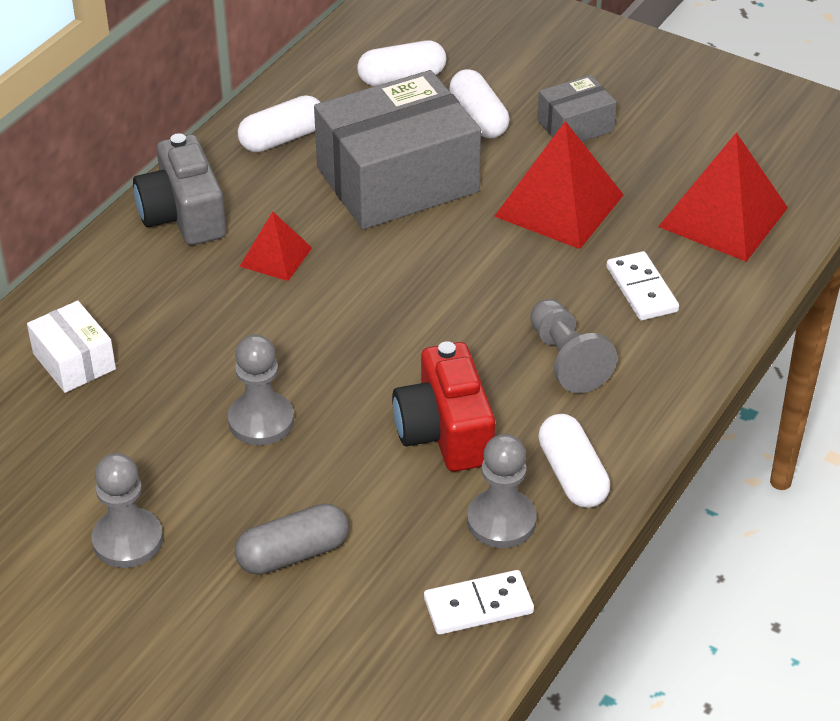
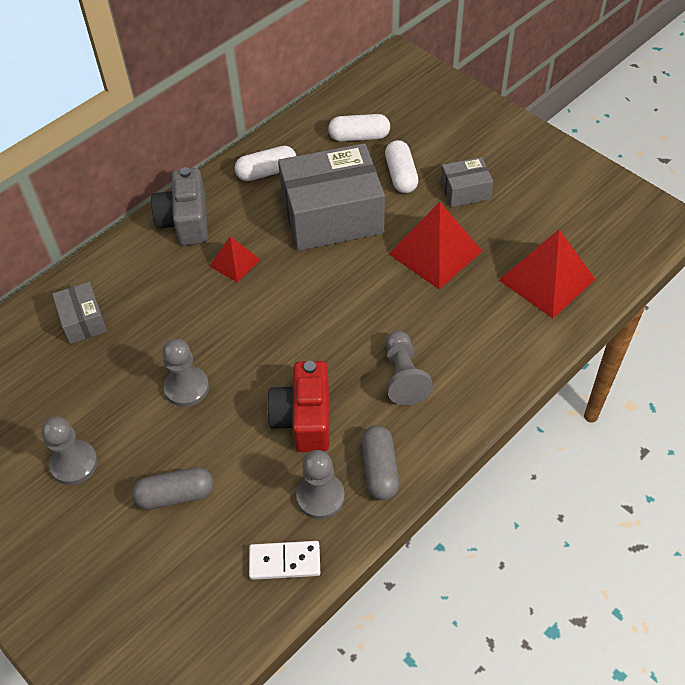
camera: 15 degrees right, 10 degrees up
white box [27,301,116,393] -> grey box [52,282,107,344]
white capsule [538,414,610,508] -> grey capsule [361,425,399,500]
white domino [606,251,679,321] -> none

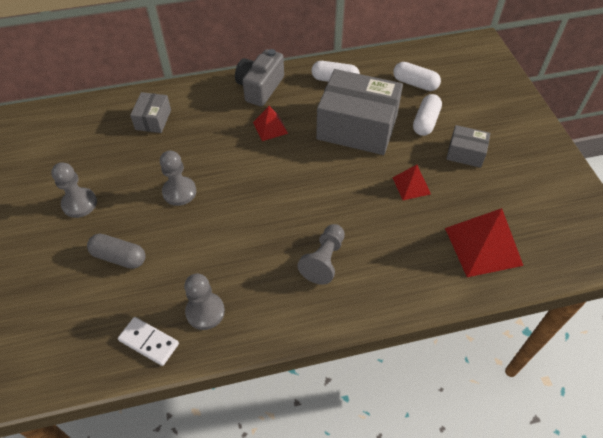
camera: 30 degrees right, 0 degrees up
red camera [267,361,329,452] -> none
grey capsule [361,425,399,500] -> none
red pyramid [389,202,482,289] -> red pyramid [393,165,431,200], size x0.55

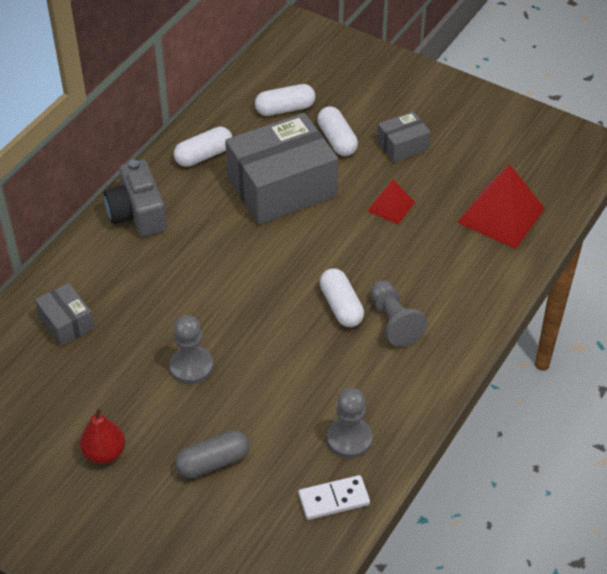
camera: 45 degrees left, 5 degrees down
grey pawn [51,162,97,218] -> red pear [80,407,125,464]
red pyramid [253,106,288,141] -> none
none -> white capsule [320,268,364,327]

